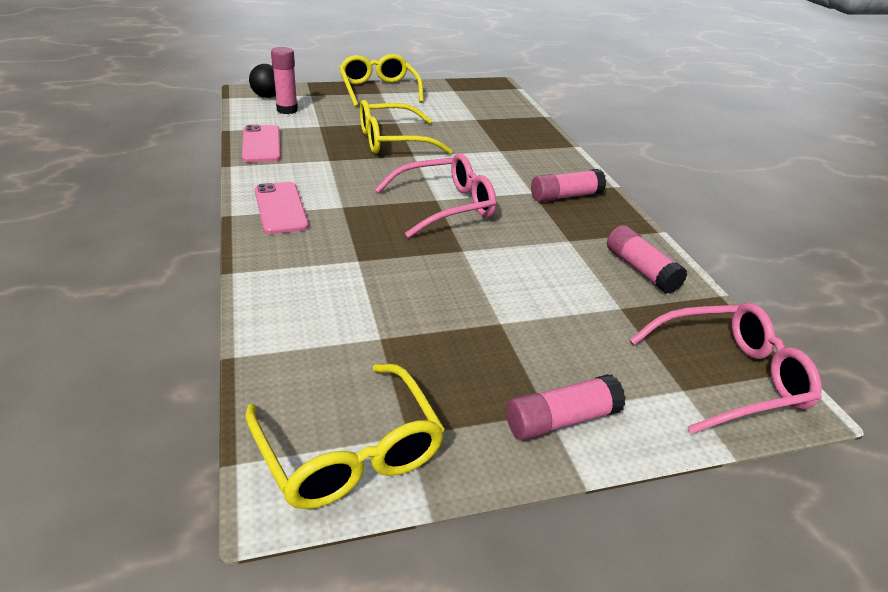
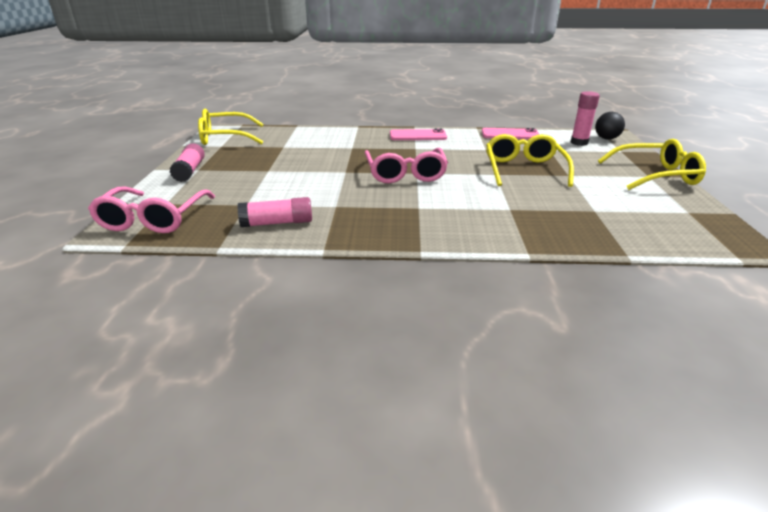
camera: 110 degrees right, 5 degrees down
pink glue stick [531,169,606,202] -> none

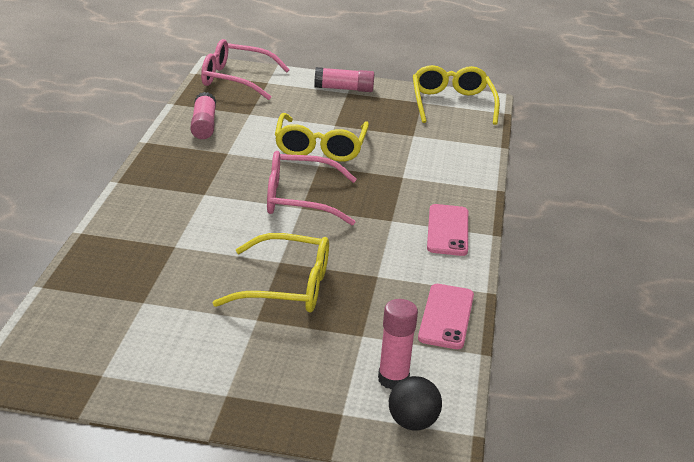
camera: 95 degrees right, 0 degrees up
yellow glasses [598,139,706,190] -> yellow glasses moved to [275,113,369,162]

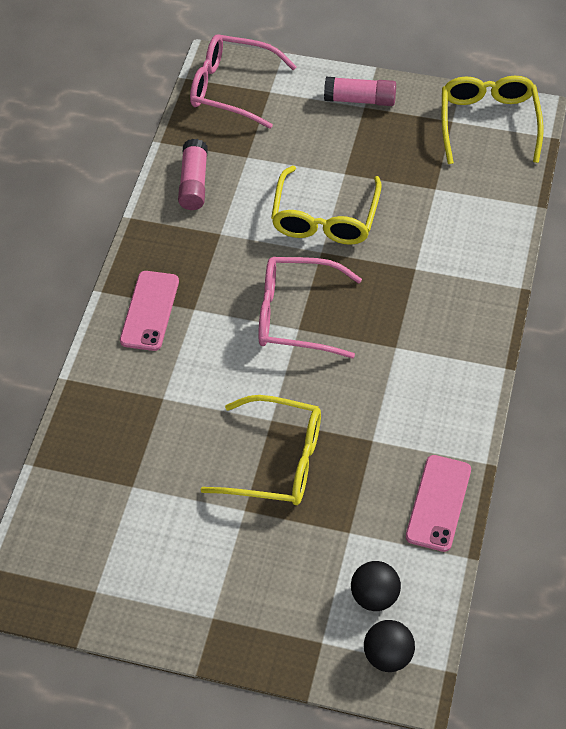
camera: 10 degrees right, 25 degrees up
pink glue stick [378,299,418,390] -> black ball [351,561,401,611]
pink phone [427,204,468,256] -> pink phone moved to [120,271,179,351]

